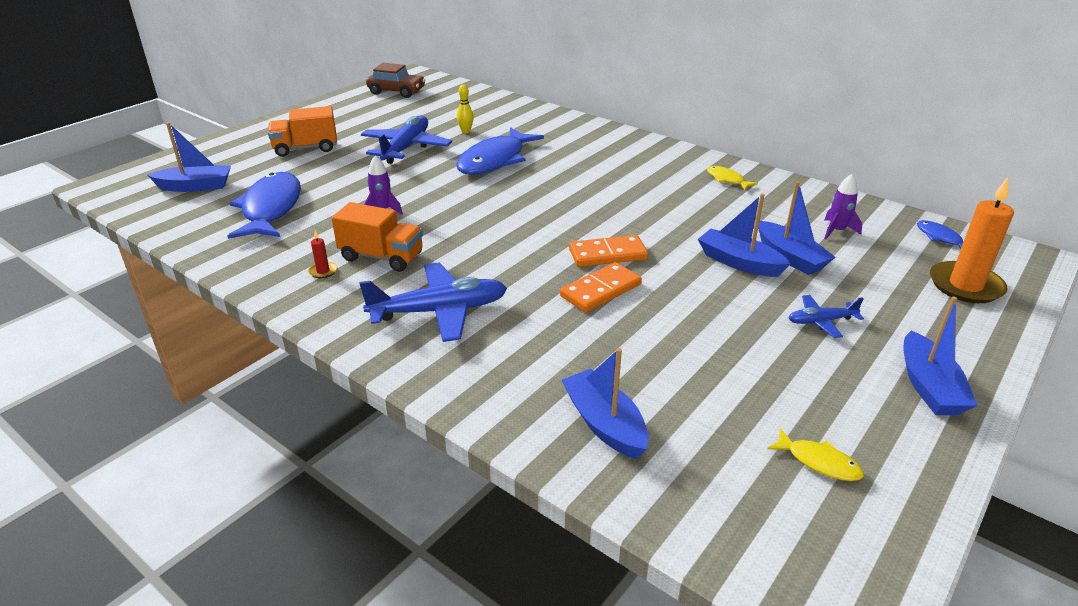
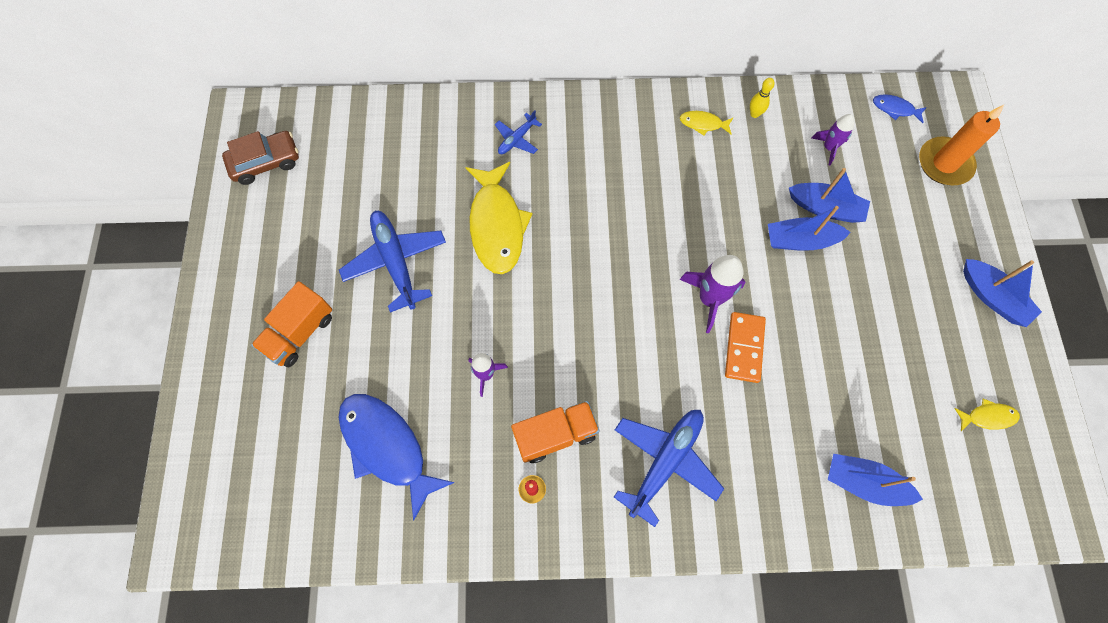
camera: 40 degrees left, 35 degrees up
blue boat [147,122,231,192] -> none
blue fish [456,127,544,175] -> yellow fish [465,162,532,274]
yellow bowling pin [457,84,474,133] -> yellow bowling pin moved to [750,78,775,118]
orange domino [569,235,648,267] -> purple rocket [679,255,745,333]
blue plane [789,295,864,338] -> blue plane moved to [495,110,542,154]

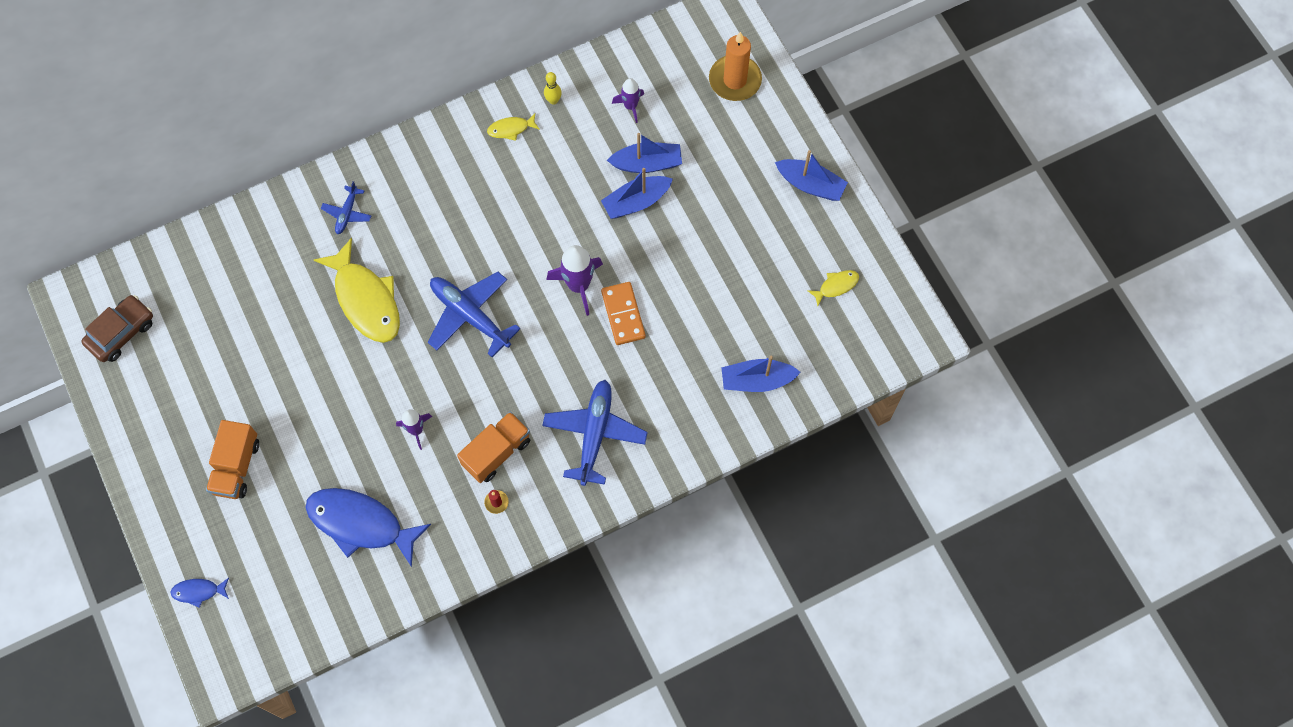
camera: 25 degrees left, 0 degrees up
blue plane [339,211,446,313] -> blue plane moved to [428,272,520,358]
blue fish [873,94,927,123] -> blue fish moved to [170,578,229,608]

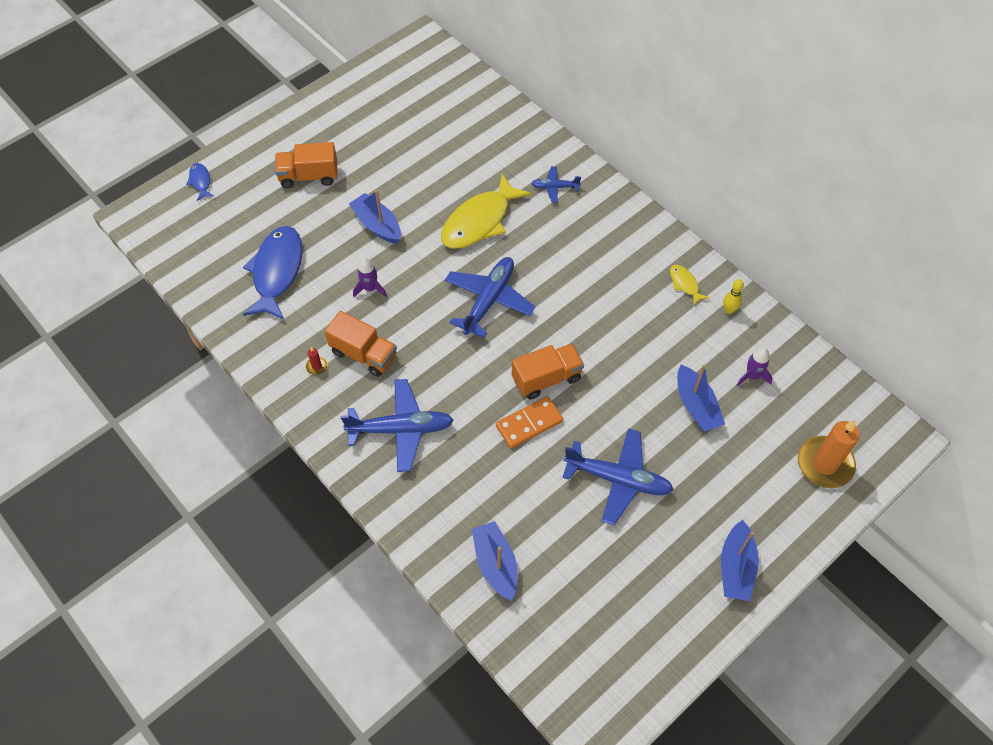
camera: 75 degrees right, 10 degrees down
brown car [81,295,153,362] -> none
purple rocket [546,245,603,316] -> orange truck [512,344,584,399]
blue boat [601,168,673,219] -> blue boat moved to [349,190,401,244]
yellow fish [807,270,859,306] -> none
none -> blue plane [563,429,674,525]

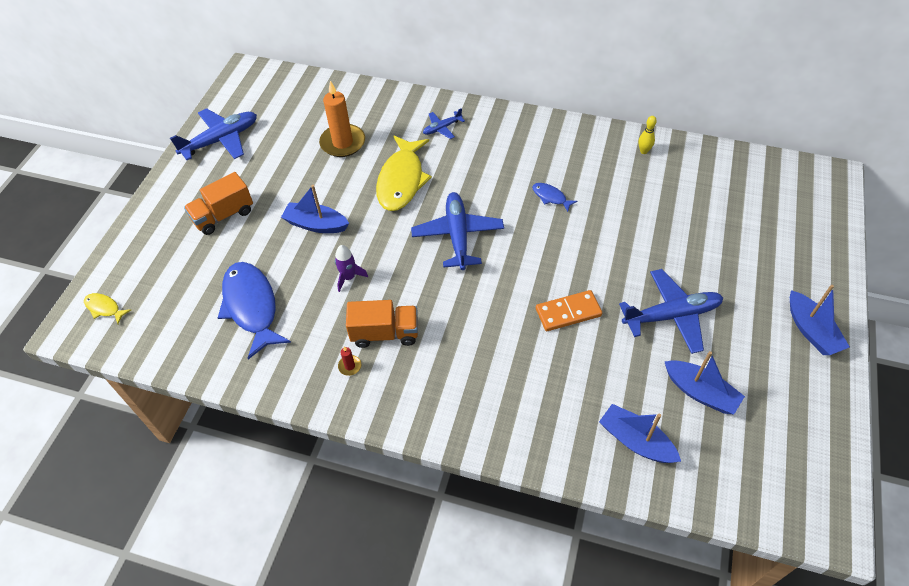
camera: 30 degrees left, 5 degrees down
blue fish [186,163,214,201] -> blue fish moved to [532,183,578,212]
blue plane [341,379,454,472] -> blue plane moved to [170,108,257,160]
orange domino [496,396,563,448] -> orange domino turned 45 degrees clockwise [536,290,602,331]
orange truck [512,344,584,399] -> none
yellow fish [670,265,709,305] -> yellow fish moved to [84,293,131,324]
blue boat [677,365,725,432] -> blue boat moved to [664,351,745,414]
purple rocket [737,347,773,386] -> none
orange candle [798,420,860,488] -> orange candle moved to [319,81,365,157]

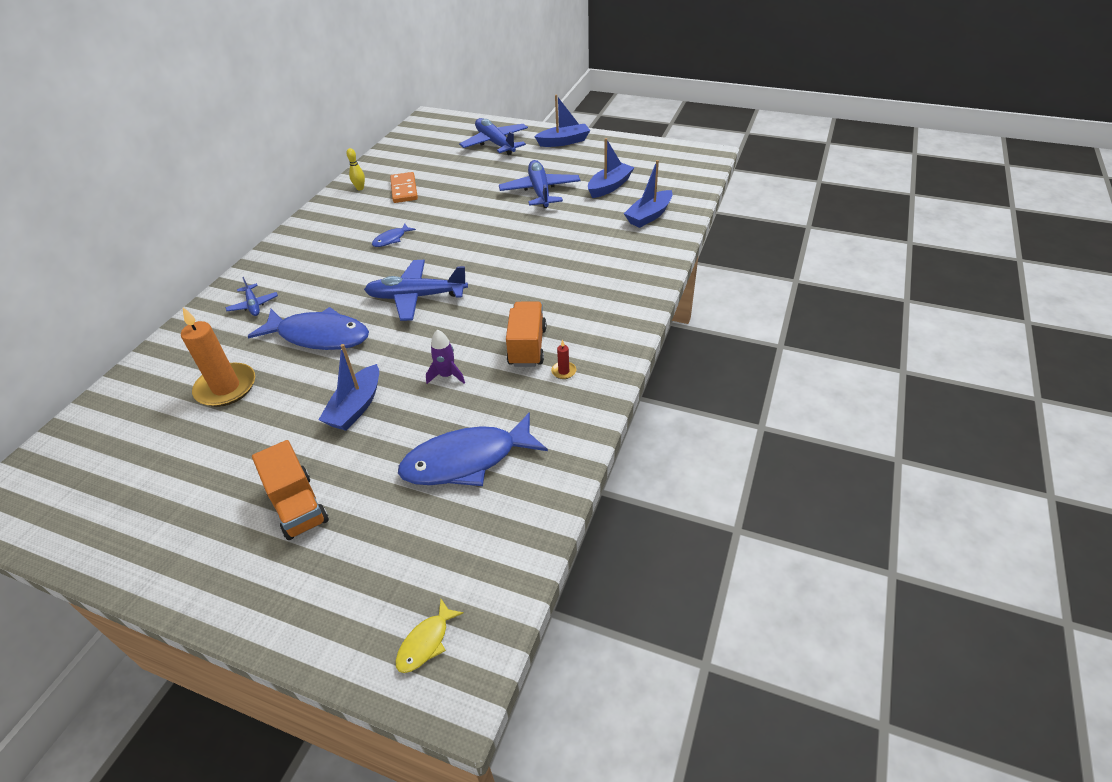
camera: 85 degrees left, 10 degrees down
blue plane [170,108,257,160] -> blue plane moved to [459,118,528,155]
yellow fish [376,136,432,211] -> blue fish [248,307,369,350]
orange domino [536,290,602,331] -> orange domino moved to [390,172,418,203]

